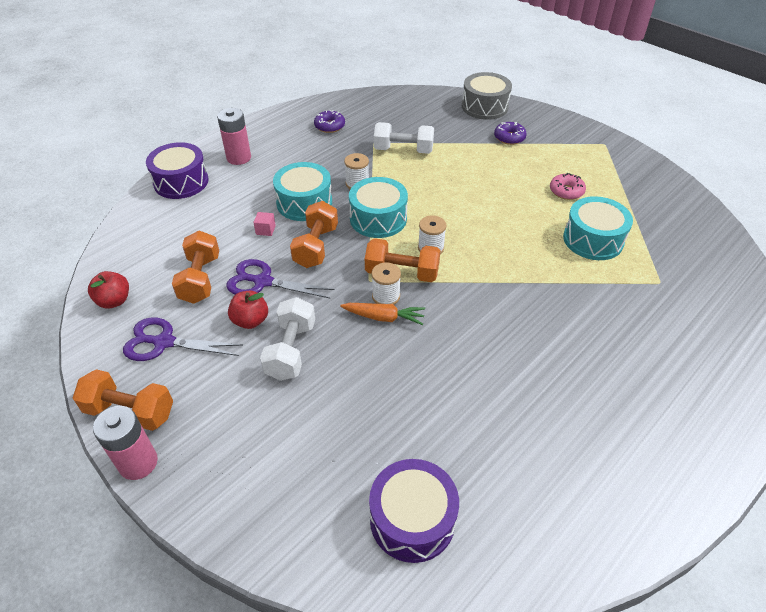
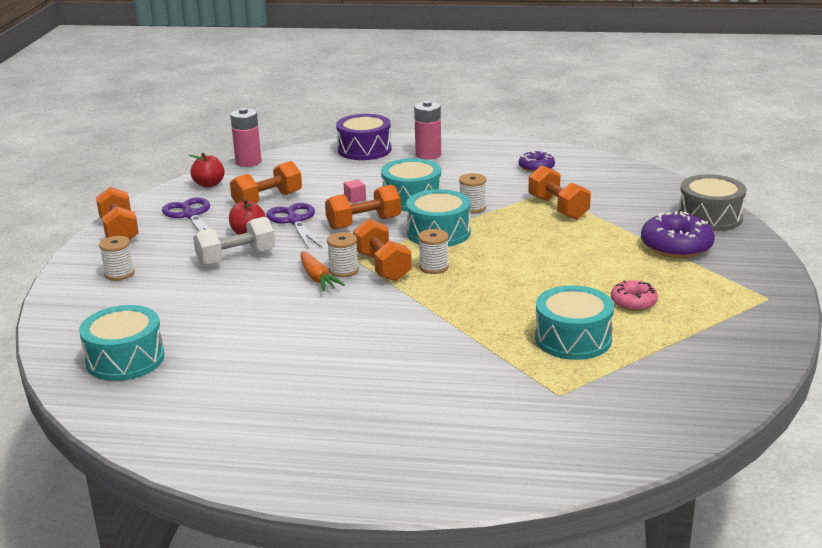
camera: 55 degrees right, 20 degrees down
pink battery [93,406,158,480] -> pink battery moved to [230,108,262,167]
purple drum [369,459,459,563] -> turquoise drum [79,305,165,381]
white dumbbell [374,122,434,154] -> orange dumbbell [528,165,591,220]
purple donut [494,122,527,145] -> purple donut [641,211,715,258], size x1.69
none -> white spool [99,236,135,281]

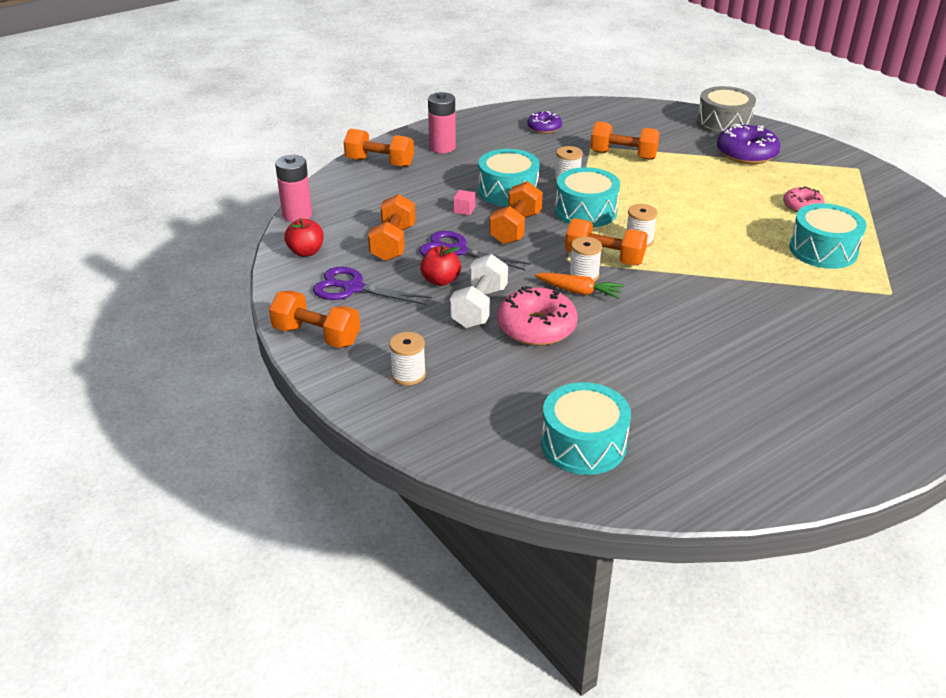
camera: 45 degrees left, 10 degrees up
purple drum [336,114,392,160] -> orange dumbbell [344,129,414,167]
none -> pink donut [497,286,578,346]

